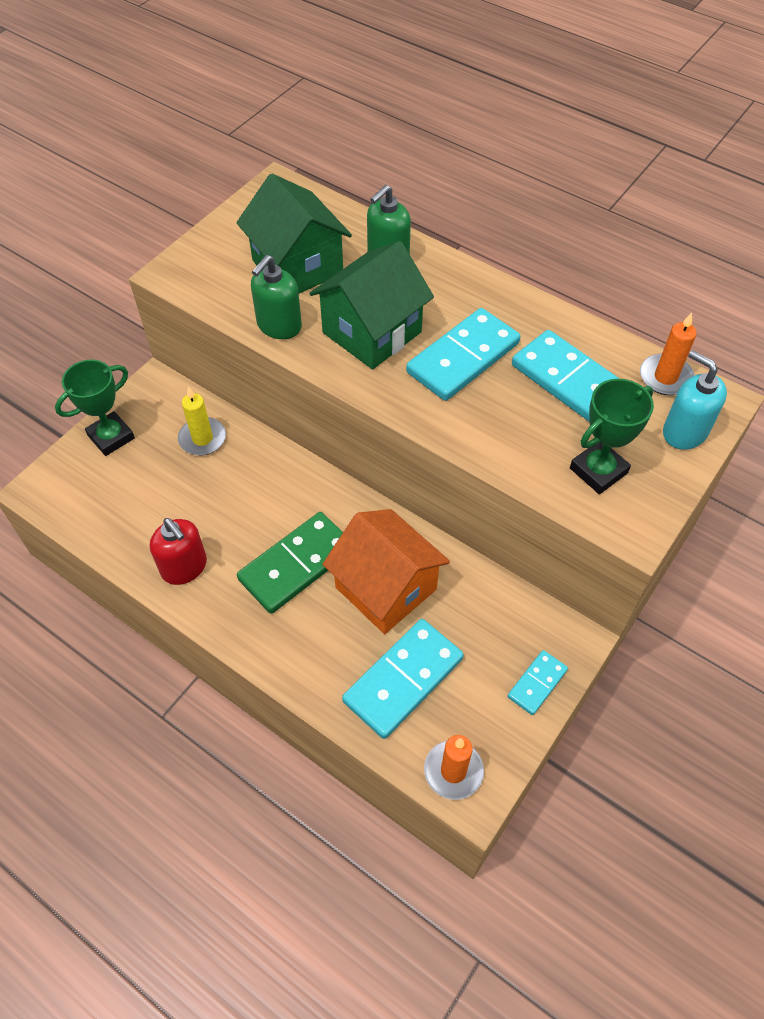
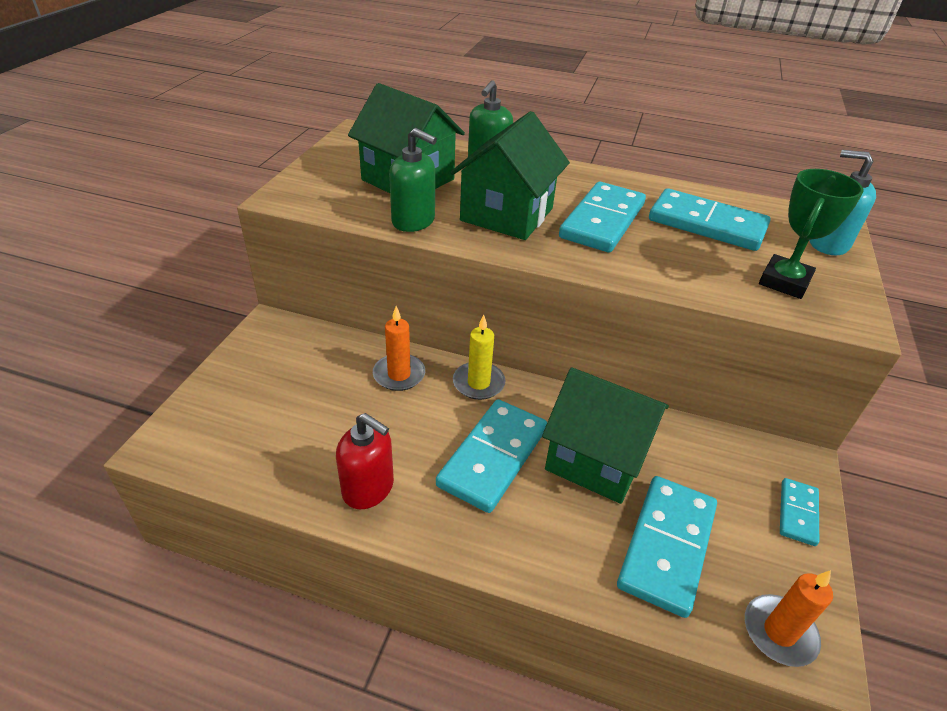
camera: 20 degrees left, 15 degrees down
green trophy [55,360,135,456] -> none
yellow candle [178,386,226,455] -> yellow candle moved to [453,315,506,400]
green domino [237,512,343,614] -> turquoise domino [436,399,547,513]
green soap dispenser [251,255,302,339] -> green soap dispenser turned 75 degrees counterclockwise [389,128,437,232]
orange house [322,509,450,634] -> green house [542,368,669,504]
orange candle [640,312,697,395] -> orange candle moved to [373,306,425,391]

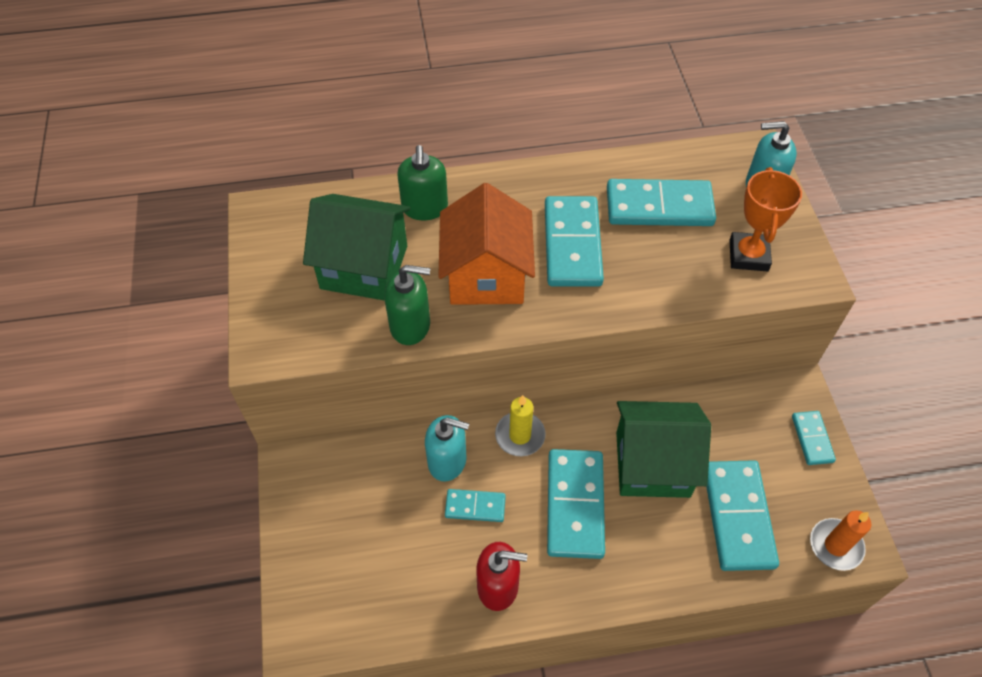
camera: 25 degrees left, 15 degrees up
orange candle [373,306,425,391] -> turquoise soap dispenser [425,415,469,481]
green house [451,111,570,240] -> orange house [438,183,535,305]
green trophy [759,169,864,299] -> orange trophy [729,167,802,272]
none -> turquoise domino [445,489,506,522]

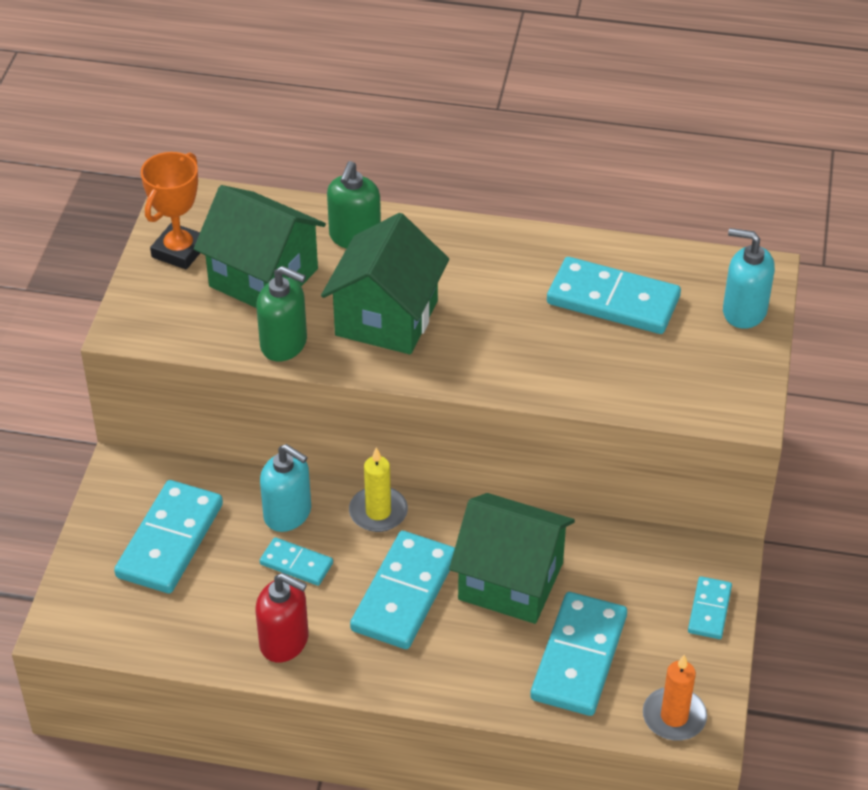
camera: 20 degrees right, 10 degrees down
orange house [438,183,535,305] -> green house [321,213,449,354]
turquoise domino [545,196,604,287] -> turquoise domino moved to [114,480,223,594]
orange trophy [729,167,802,272] -> orange trophy moved to [141,152,200,269]

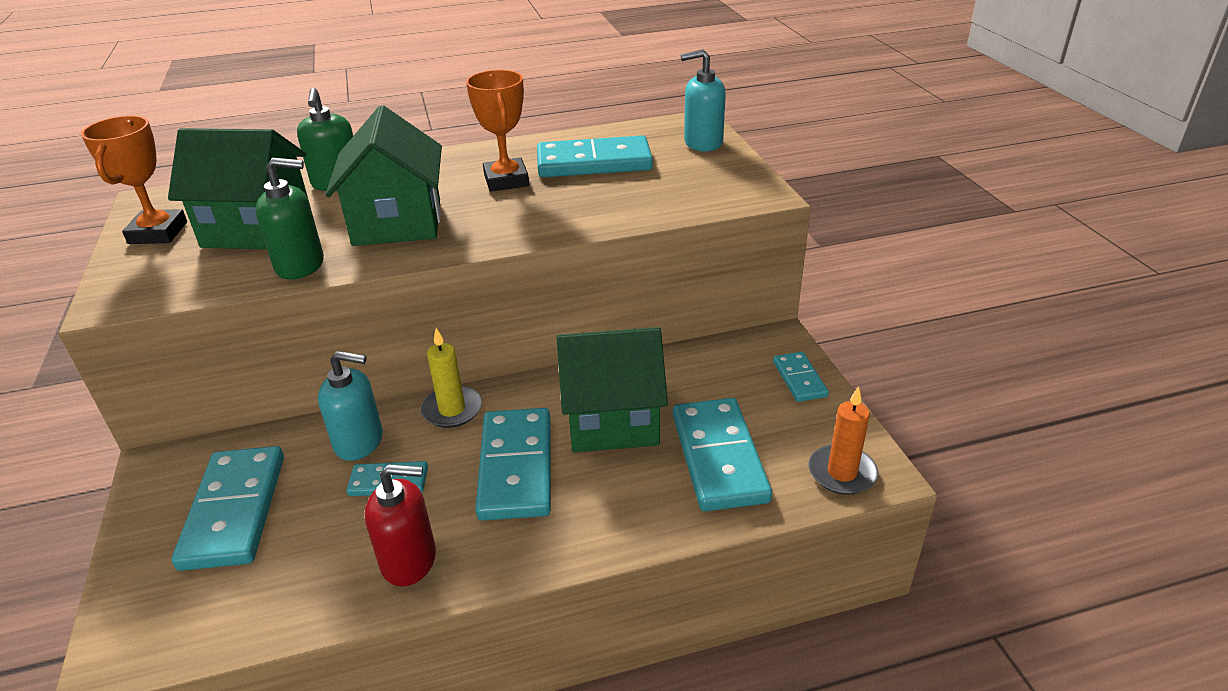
camera: 25 degrees left, 10 degrees down
none -> orange trophy [466,70,529,192]

